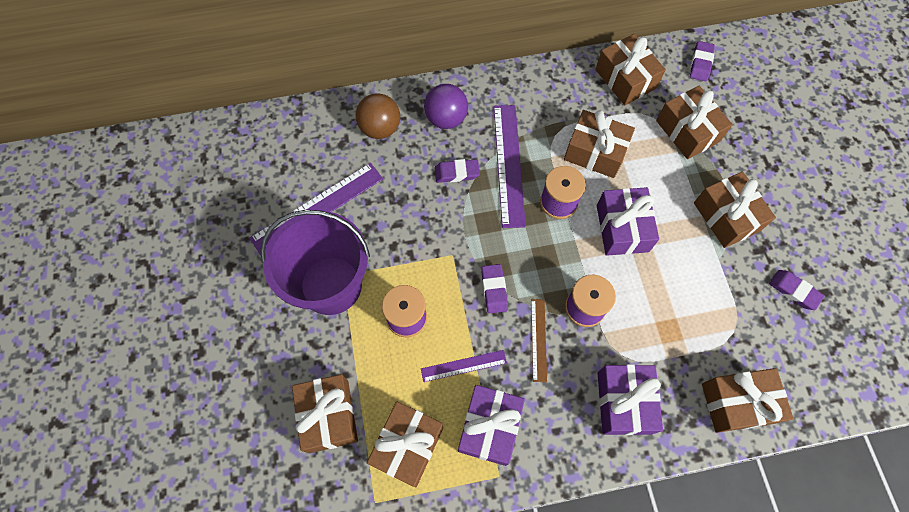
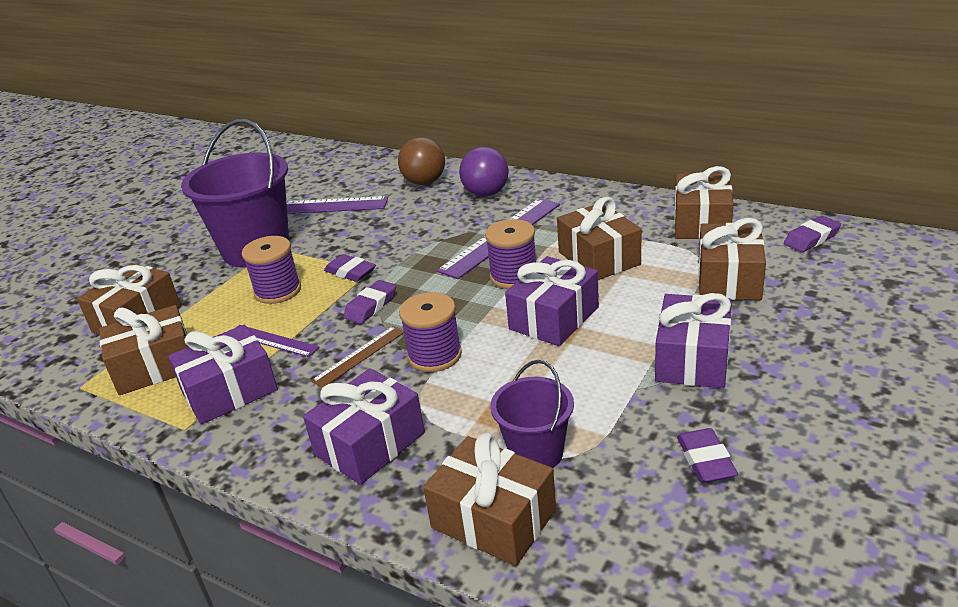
camera: 45 degrees right, 35 degrees down
purple eraser [435,159,480,183] -> purple eraser moved to [324,254,376,282]
brown gift [694,172,776,248] -> purple gift [655,293,732,388]
none -> purple bucket [490,360,574,468]

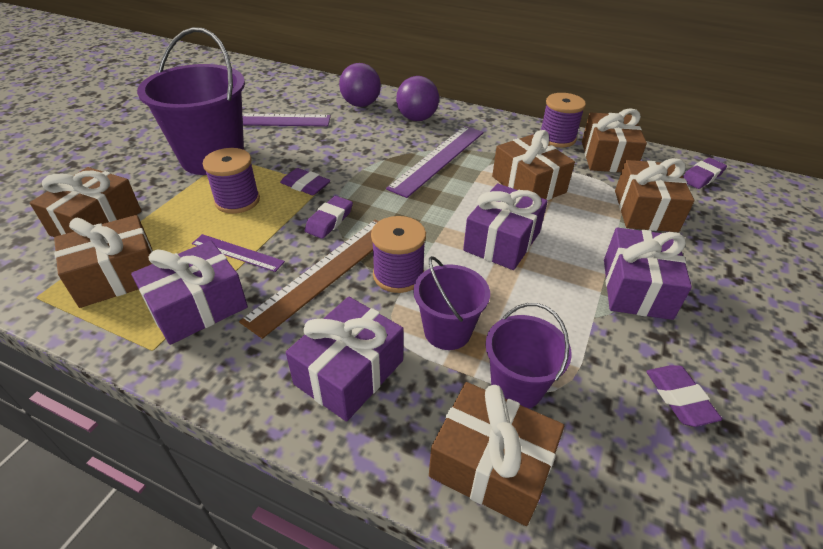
camera: 10 degrees left, 10 degrees up
brown ruler [311,326,404,388] -> brown ruler [239,219,379,339], size x1.83
brown ball [398,137,445,185] -> purple ball [339,63,381,107]
purple spool [485,219,536,289] -> purple spool moved to [541,93,586,148]
none -> purple bucket [413,256,490,350]

